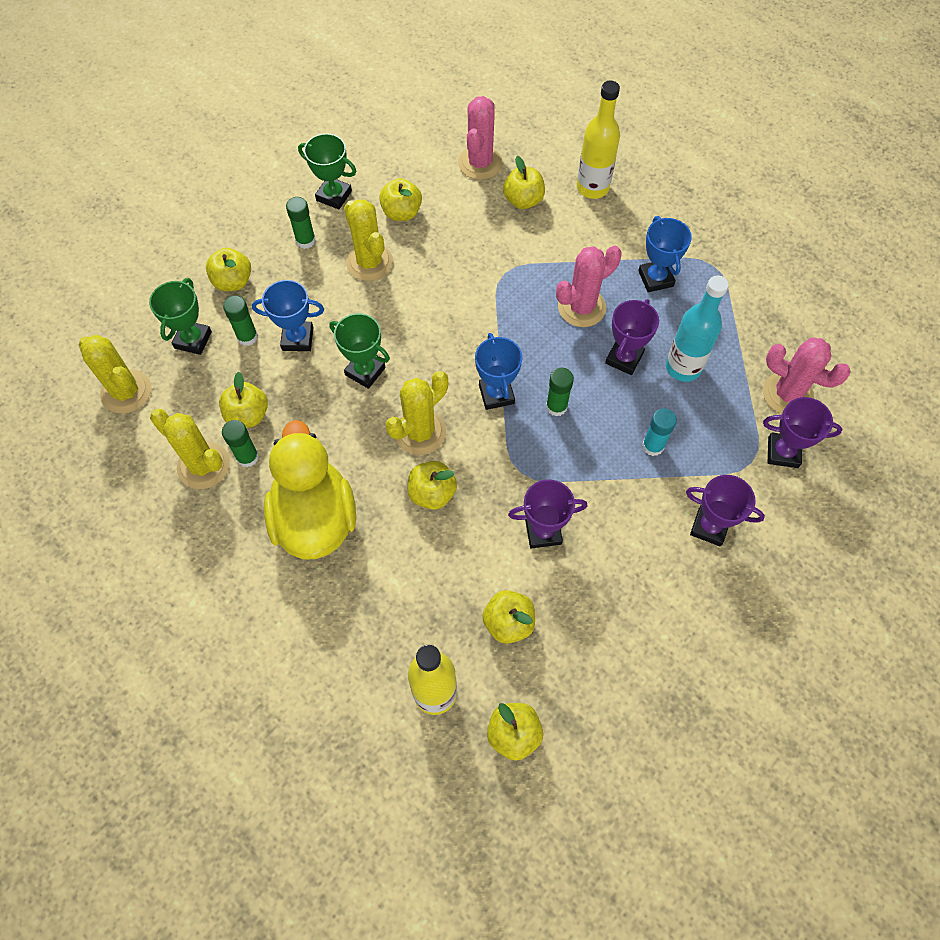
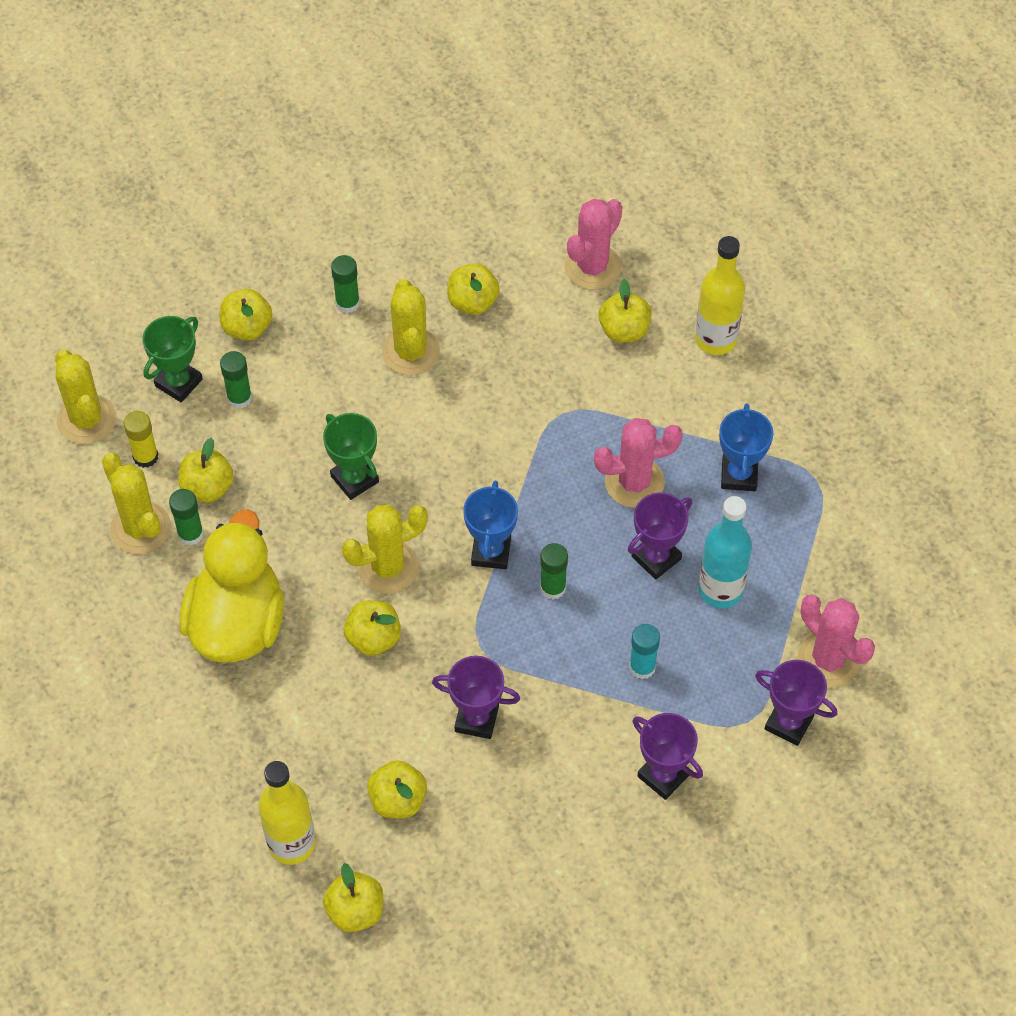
camera: 20 degrees right, 5 degrees down
blue trophy [252,280,324,351] -> none
green trophy [298,133,356,209] -> none
none -> yellow glue stick [124,411,158,468]

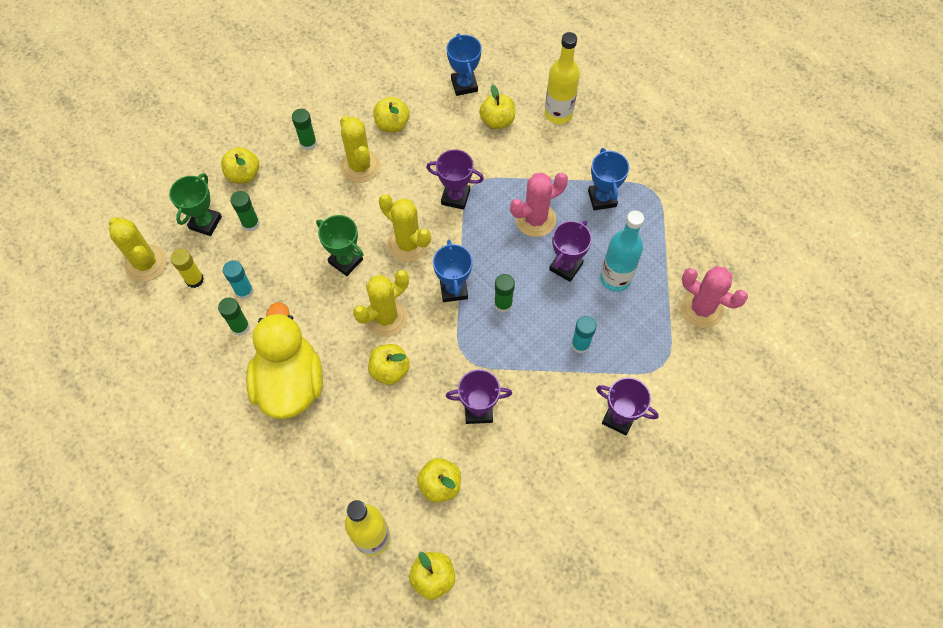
camera: 15 degrees left, 5 degrees up
yellow cactus [102,453,171,554] -> yellow cactus moved to [379,194,431,262]
yellow apple [178,438,234,503] -> turquoise glue stick [223,260,254,299]
pink cactus [564,199,622,290] -> blue trophy [446,34,482,96]
purple trophy [755,660,837,746] -> purple trophy moved to [426,149,484,210]

